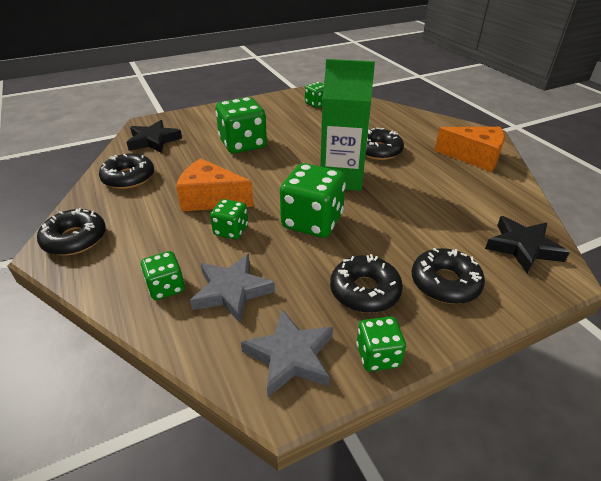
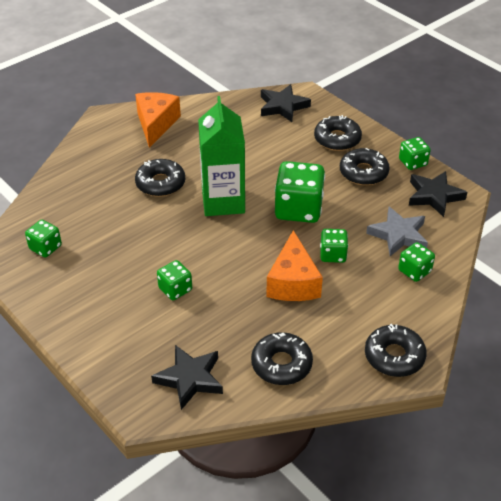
camera: 105 degrees left, 5 degrees up
green dice [215,97,267,154] -> green dice [157,260,192,300], size x0.54
grey star [241,309,333,397] -> black star [409,171,467,217]

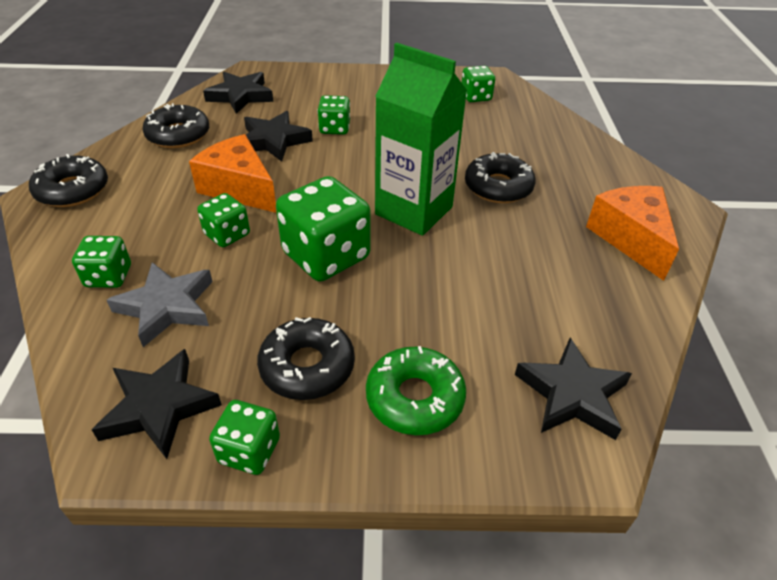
camera: 130 degrees right, 0 degrees up
orange cheese [135,92,181,148] -> orange cheese turned 150 degrees counterclockwise [586,186,679,281]
black donut [314,115,362,151] -> green donut [366,346,466,435]
none -> black star [244,111,313,162]

